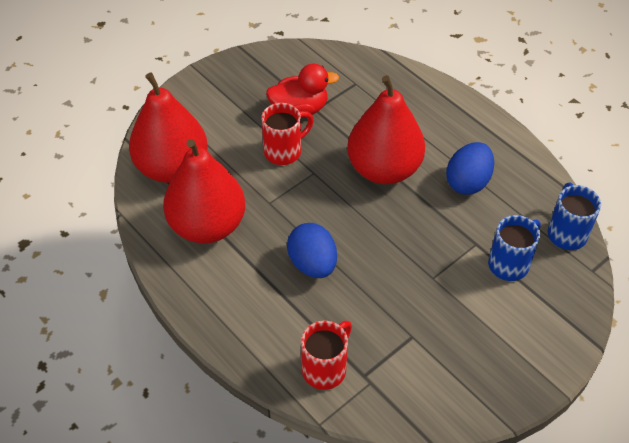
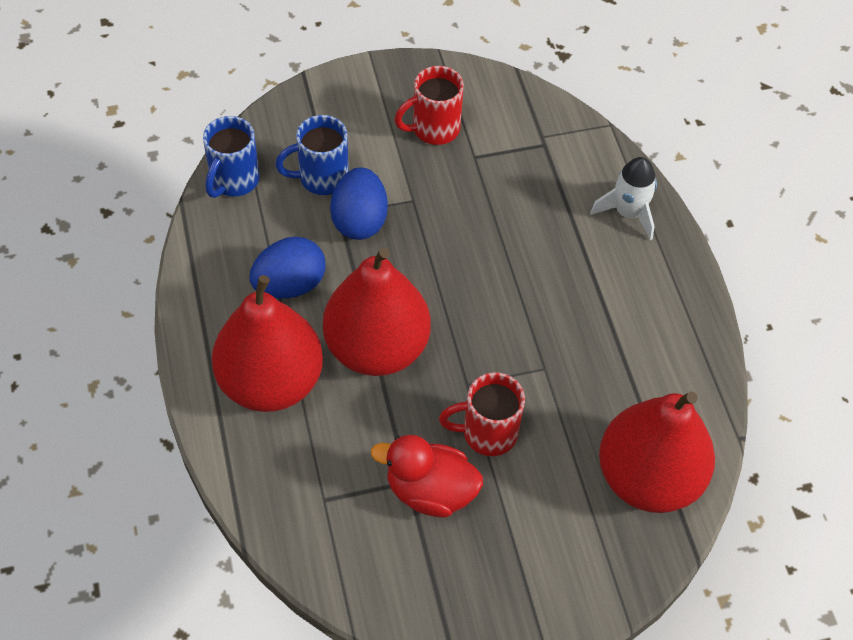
camera: 155 degrees left, 5 degrees up
red pear [163,139,245,244] -> red pear moved to [212,275,323,412]
blue egg [287,223,337,278] -> blue egg moved to [330,168,388,240]
red mug [301,321,352,390] -> red mug moved to [394,66,464,145]
none -> white rocket [590,157,657,240]

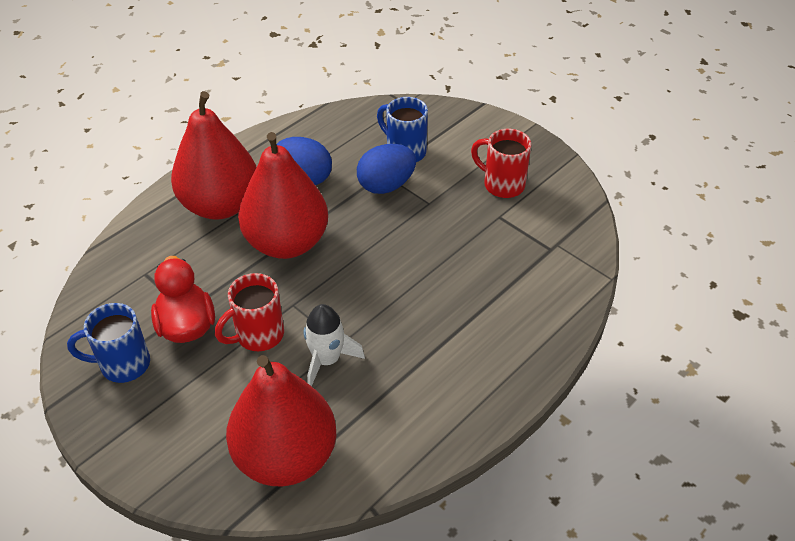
camera: 60 degrees right, 10 degrees down
blue mug [203,116,260,198] -> blue mug moved to [67,303,150,383]
red mug [439,372,525,456] -> red mug turned 90 degrees counterclockwise [215,273,284,351]
white rocket [590,157,657,240] -> white rocket moved to [304,304,365,386]

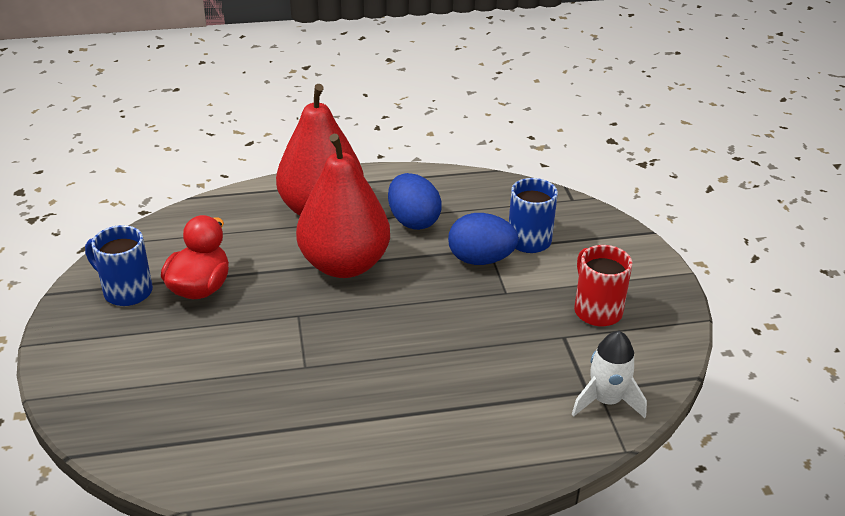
camera: 35 degrees right, 10 degrees down
red mug [215,273,284,351] -> none
red pear [226,355,336,486] -> none
white rocket [304,304,365,386] -> white rocket moved to [571,331,647,418]

